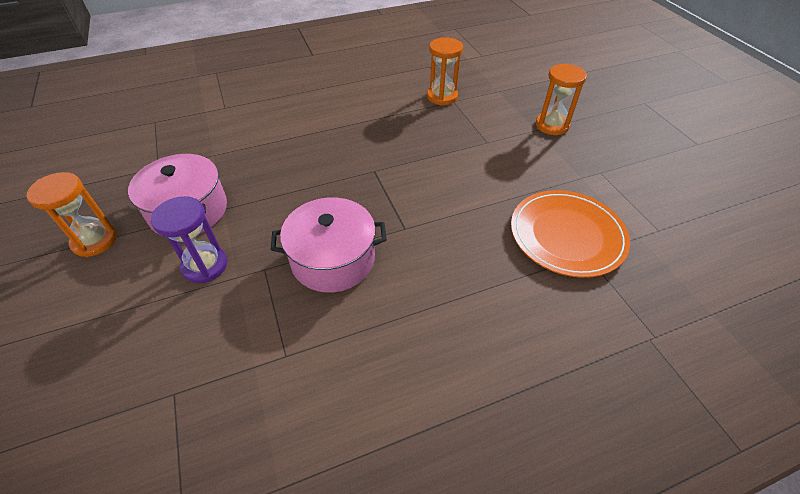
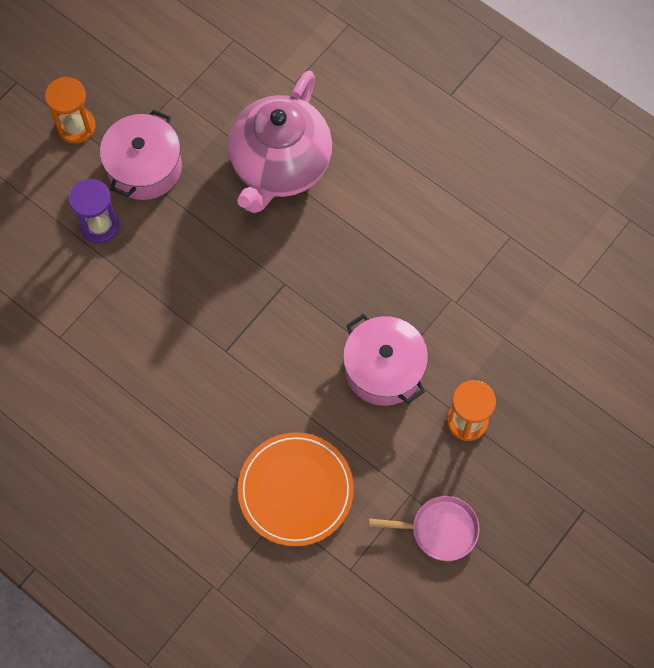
camera: 60 degrees right, 20 degrees up
pink pot [271,197,387,293] -> pink pot moved to [343,314,428,406]
orange hourglass [427,37,463,105] -> none
none -> pink teapot [228,71,332,213]
none -> pink pan [369,496,480,561]

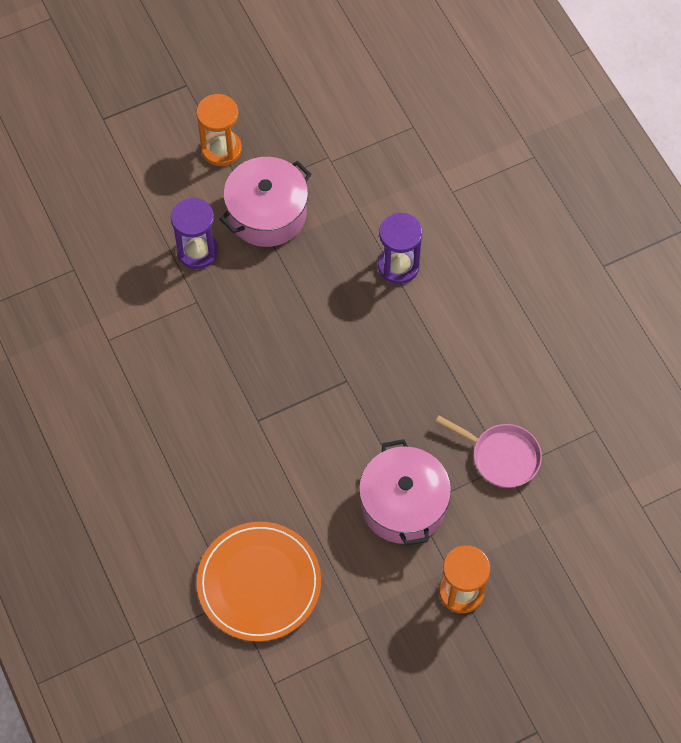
camera: 25 degrees right, 5 degrees down
pink teapot [228,71,332,213] -> purple hourglass [378,213,423,284]
pink pan [369,496,480,561] -> pink pan moved to [435,416,542,488]

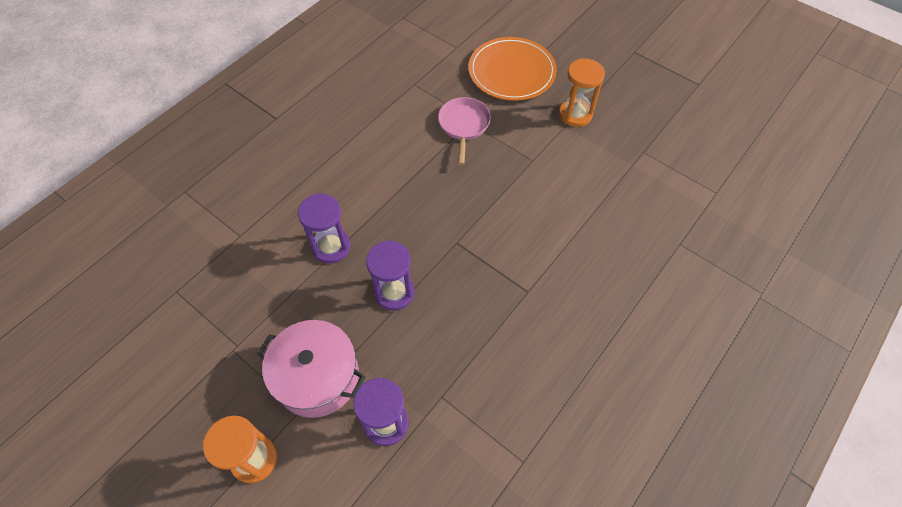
camera: 115 degrees left, 5 degrees down
orange plate [197,522,321,641] -> orange plate moved to [468,37,557,101]
pink pot [359,439,451,546] -> none
none -> purple hourglass [366,241,414,311]

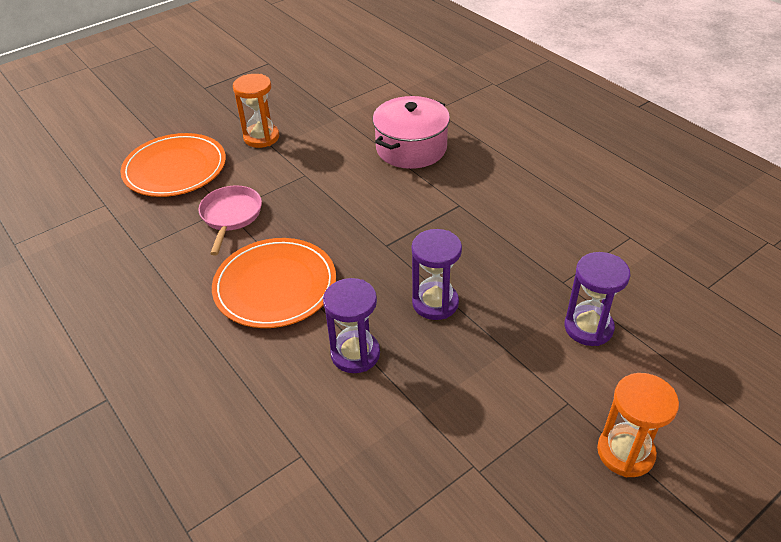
camera: 75 degrees left, 15 degrees down
pink pot [257,320,365,418] -> pink pot moved to [373,96,450,169]
pink pan [438,97,491,165] -> pink pan turned 75 degrees clockwise [199,185,262,255]
none -> orange plate [212,238,336,328]

